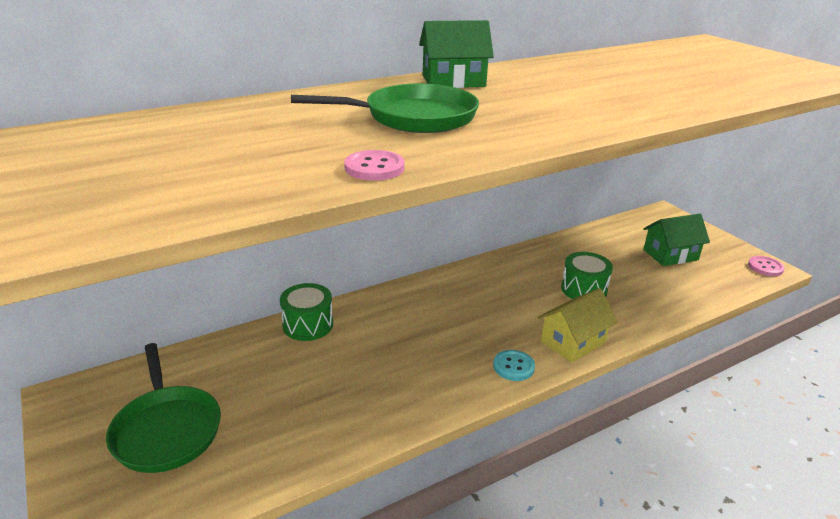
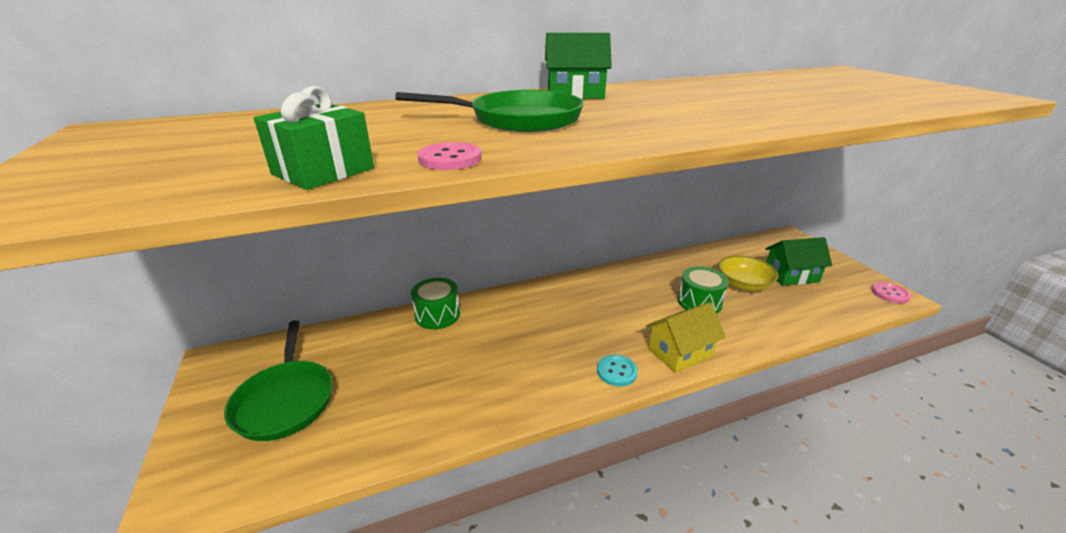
camera: 10 degrees right, 0 degrees up
none -> green gift [254,86,374,190]
none -> yellow bowl [718,255,778,291]

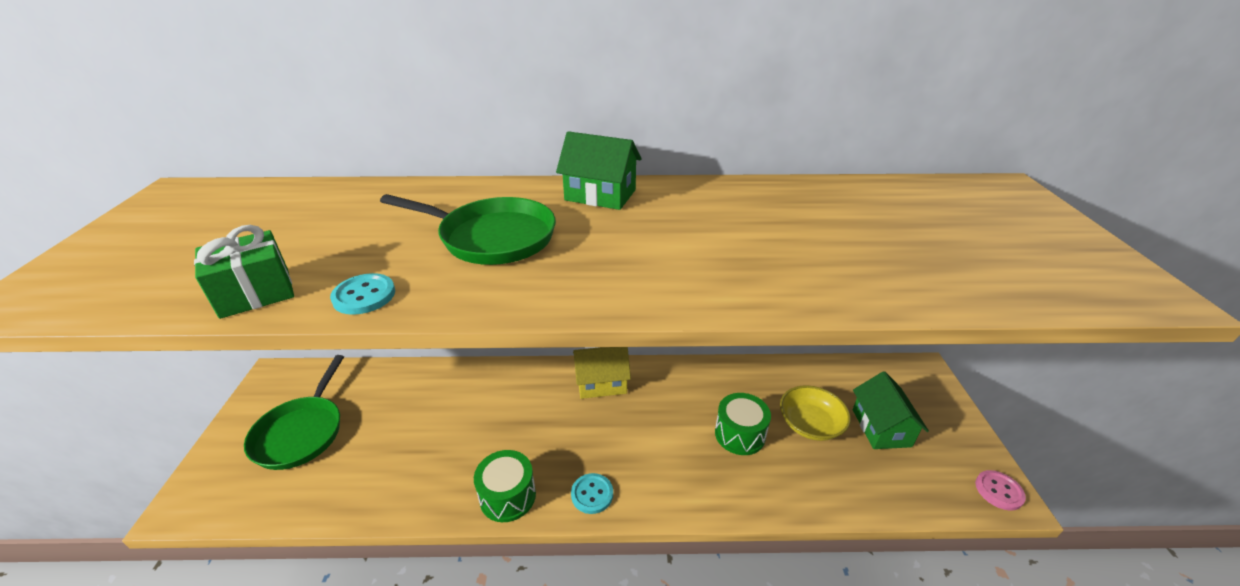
camera: 20 degrees right, 5 degrees up
green drum [411,278,460,329] -> green drum moved to [474,450,536,522]
pink button [417,142,482,170] -> turquoise button [330,273,395,315]
yellow house [646,302,726,373] -> yellow house moved to [573,347,631,399]
green house [765,237,832,286] -> green house turned 75 degrees clockwise [853,371,929,449]

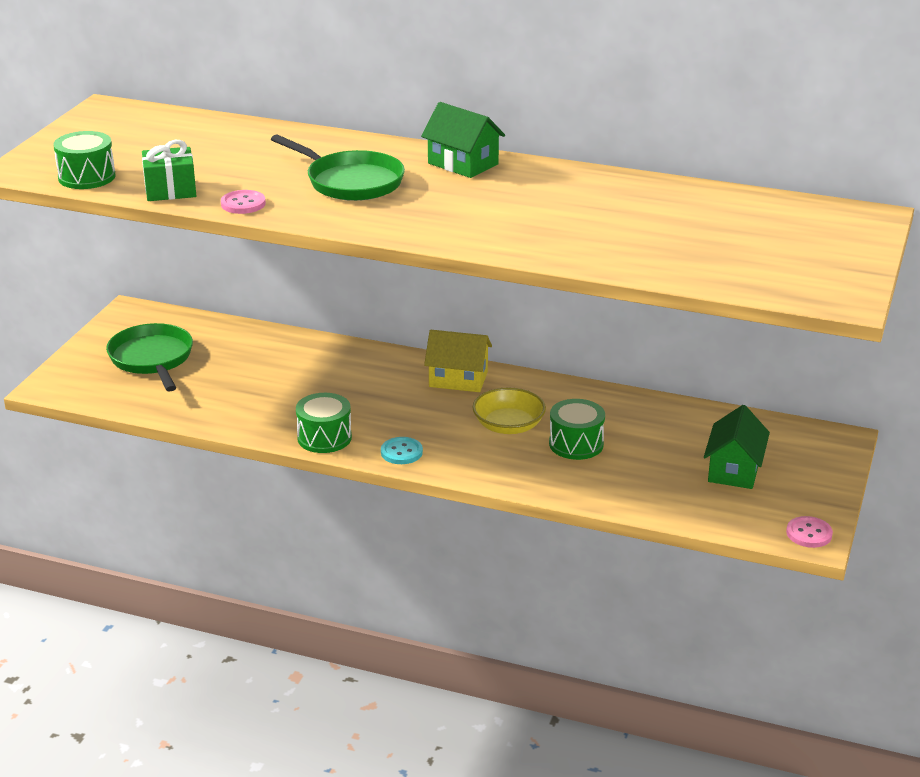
camera: 20 degrees right, 5 degrees down
green pan [244,355,344,470] -> green pan turned 135 degrees clockwise [106,323,193,391]
turquoise button [330,273,395,315] -> pink button [221,190,266,214]
yellow bowl [780,385,851,441] -> yellow bowl moved to [472,387,546,434]
none -> green drum [53,131,116,189]

